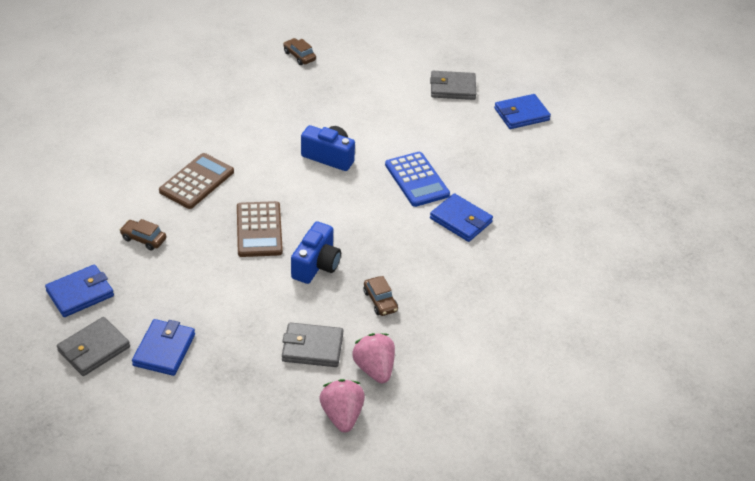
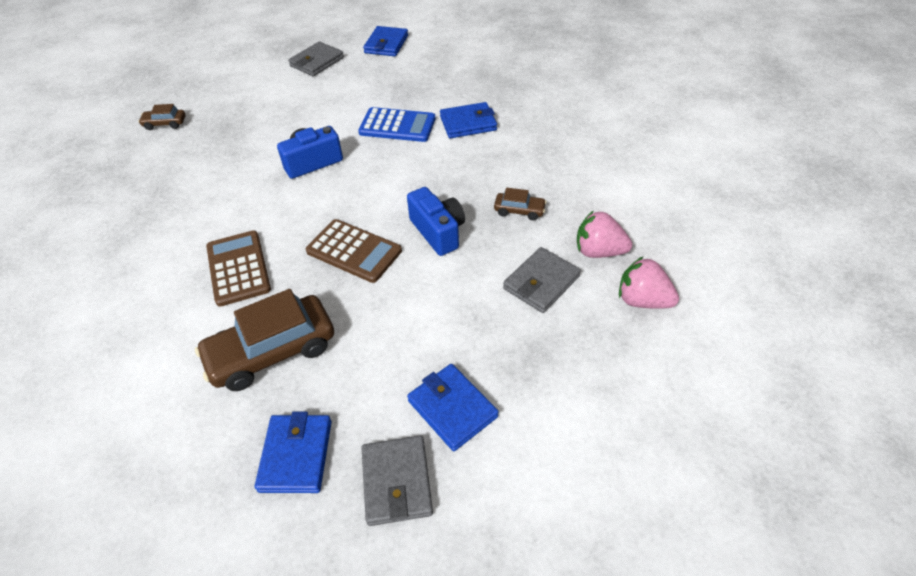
camera: 50 degrees left, 5 degrees up
brown car [120,219,166,251] -> brown car [195,289,334,391], size x2.11

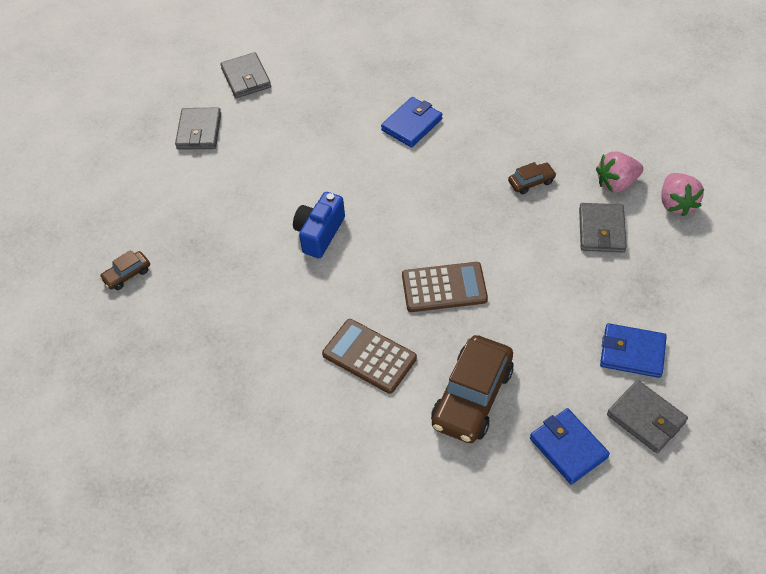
camera: 35 degrees left, 5 degrees up
blue calculator [358,107,435,142] -> none
blue wallet [363,26,408,56] -> grey wallet [221,52,271,98]
blue camera [407,187,465,256] -> none
pink strawberry [619,257,679,309] -> pink strawberry turned 90 degrees counterclockwise [661,173,704,216]

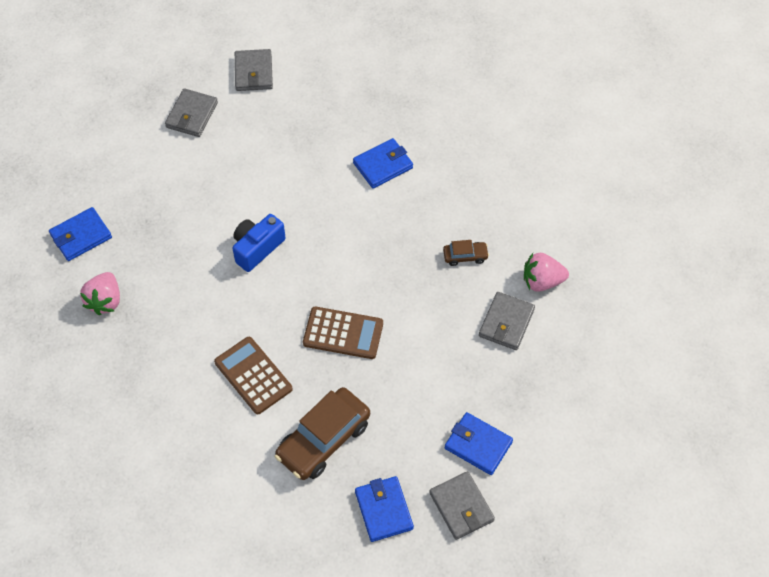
camera: 15 degrees right, 5 degrees up
brown car [100,250,150,290] -> blue wallet [49,207,112,261]
pink strawberry [661,173,704,216] -> pink strawberry moved to [80,272,120,315]

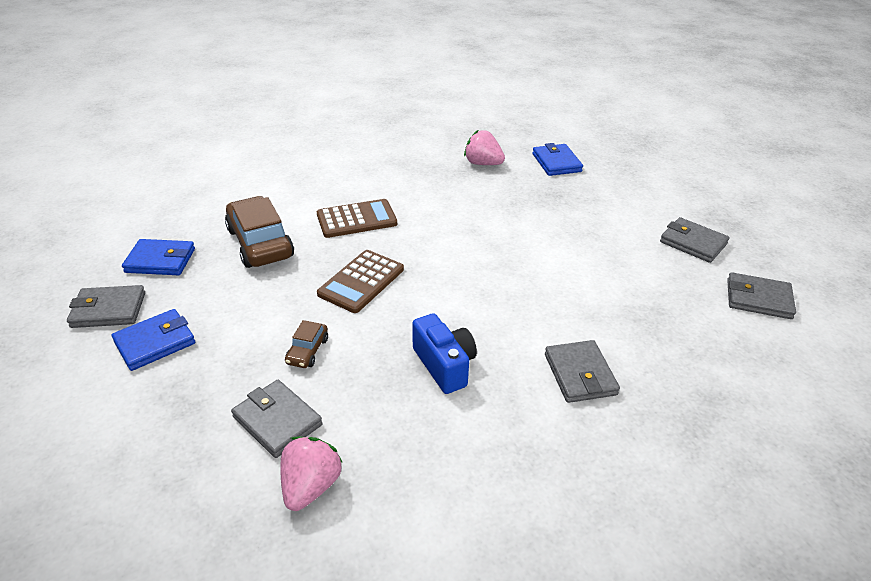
camera: 110 degrees right, 20 degrees down
blue camera [233,214,286,272] -> blue camera moved to [412,313,477,394]
blue wallet [353,138,413,189] -> grey wallet [545,340,620,403]
brown car [443,240,489,266] -> brown car moved to [285,320,328,368]

